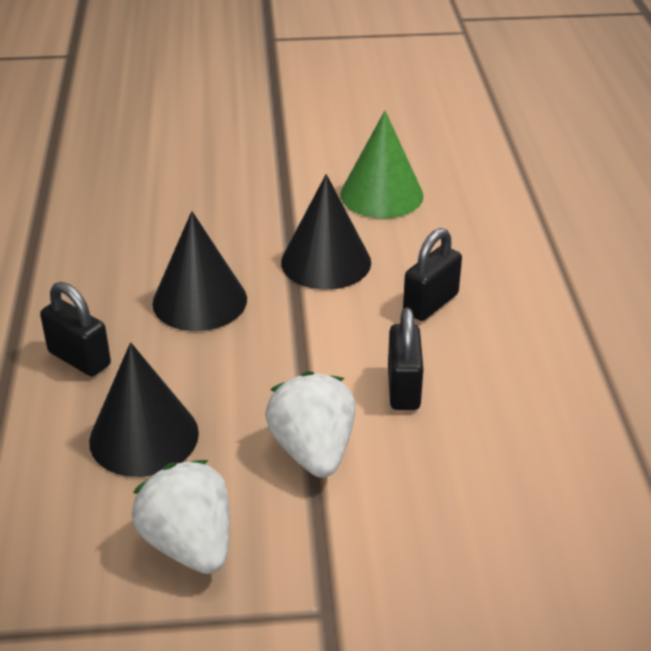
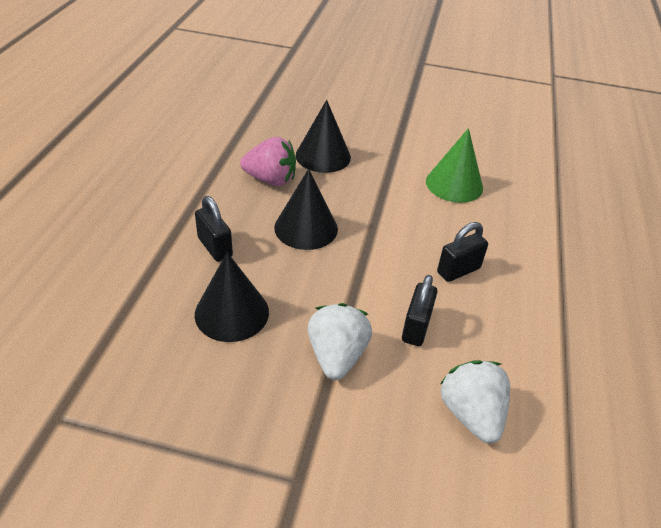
camera: 15 degrees right, 5 degrees up
white strawberry [132,460,230,574] -> white strawberry moved to [440,360,510,444]
black cone [281,174,371,290] -> black cone moved to [296,100,351,173]
none -> pink strawberry [240,137,296,186]

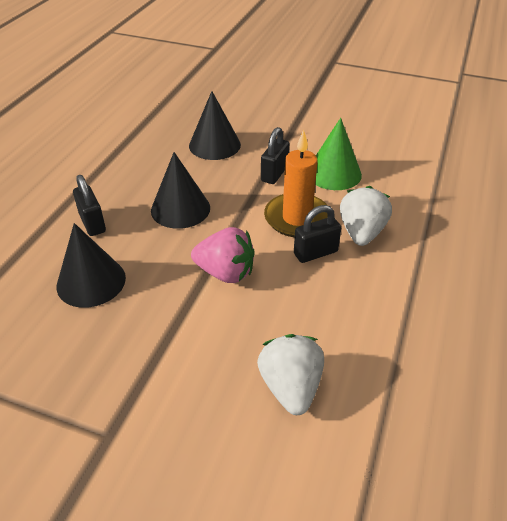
camera: 10 degrees right, 0 degrees up
pink strawberry [240,137,296,186] -> pink strawberry moved to [191,227,254,283]
white strawberry [308,303,372,380] -> white strawberry moved to [340,186,392,246]
black padlock [402,275,437,346] -> black padlock moved to [261,127,289,184]
none -> orange candle [264,130,328,237]

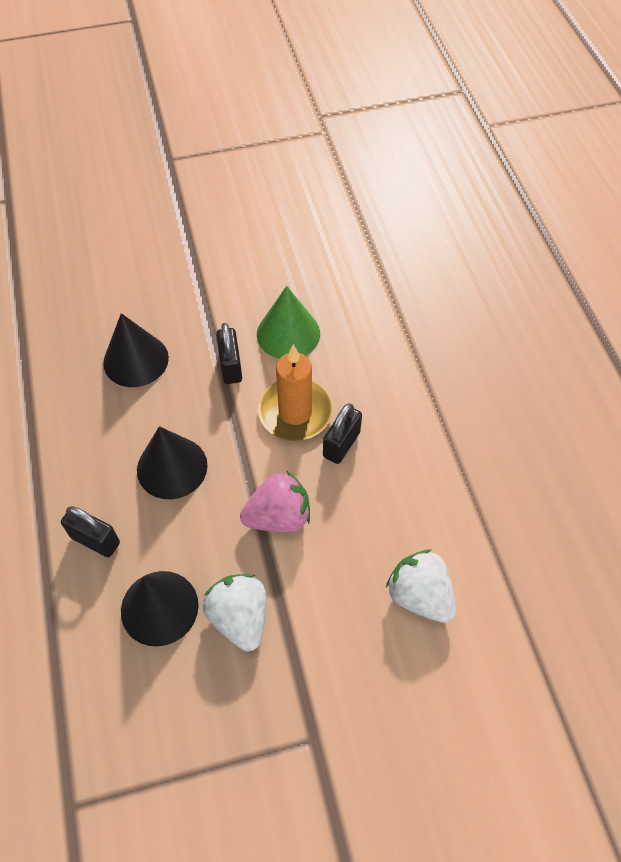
camera: 35 degrees left, 15 degrees up
white strawberry [340,186,392,246] -> white strawberry moved to [203,574,266,652]

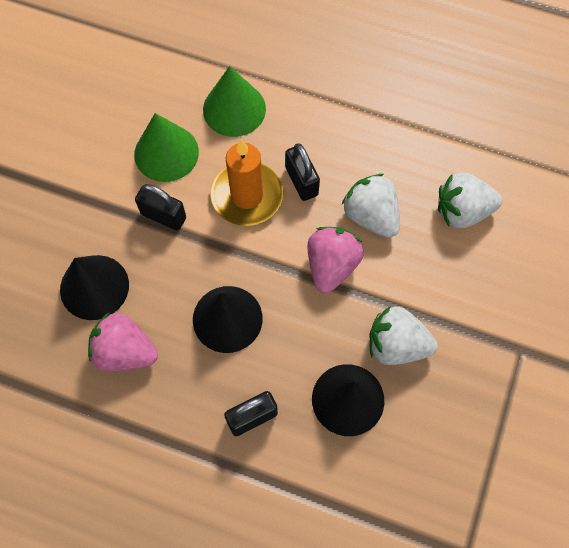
camera: 55 degrees left, 10 degrees up
none -> pink strawberry [88,312,158,371]
none -> green cone [203,66,266,137]
none -> white strawberry [342,174,400,238]

